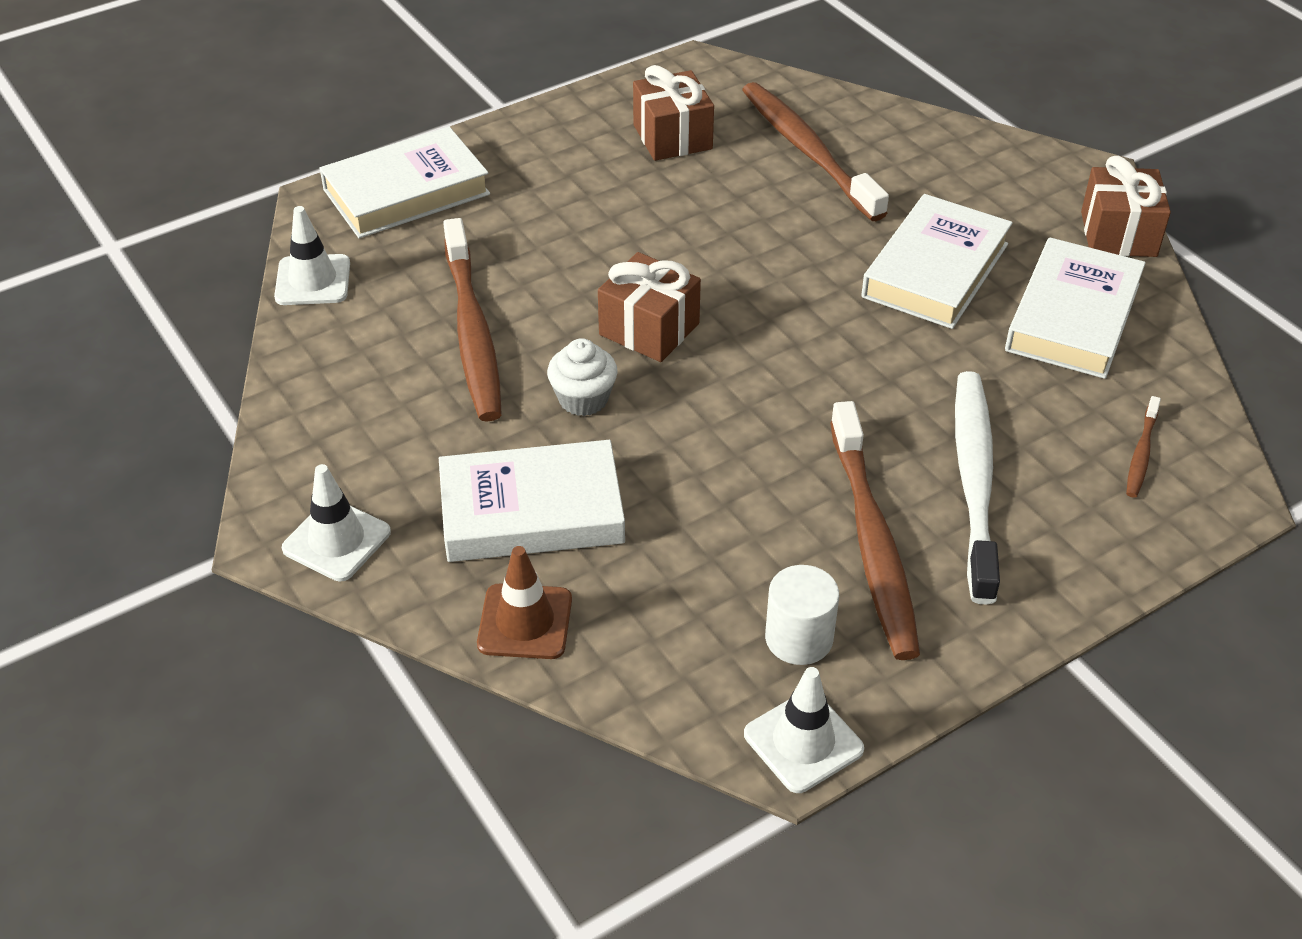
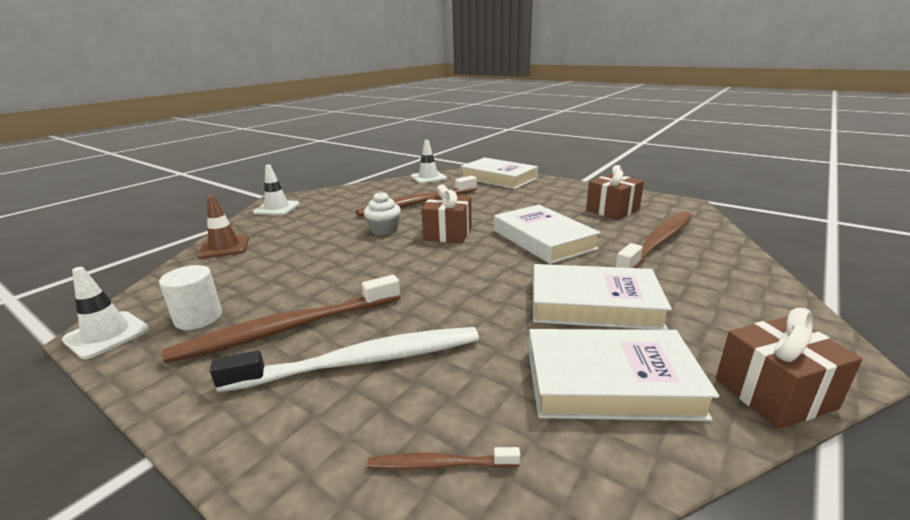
camera: 70 degrees right, 20 degrees down
white book [439,440,625,562] -> white book moved to [494,205,601,264]

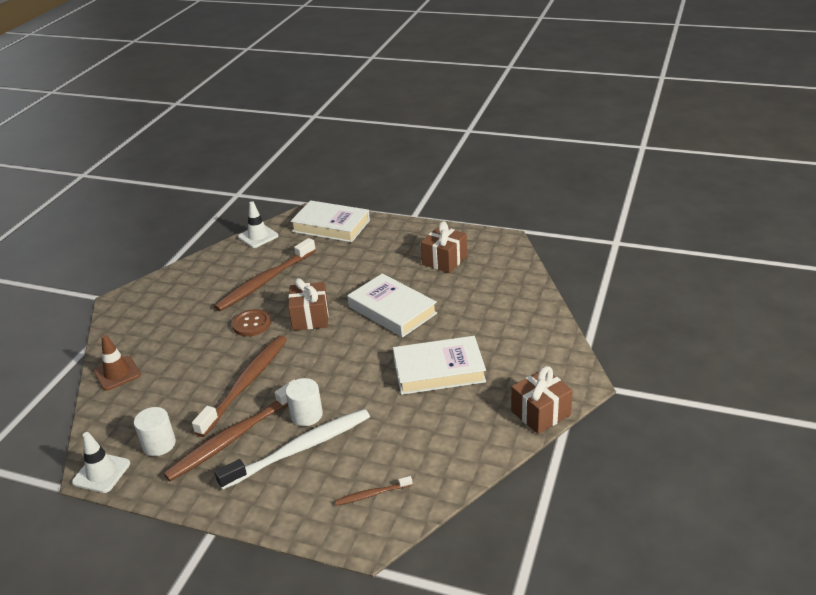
camera: 15 degrees left, 10 degrees up
white traffic cone [253,165,300,215] -> none
white cupcake [364,191,401,235] -> brown button [232,309,271,336]
white book [528,329,719,421] -> none
brown toothbrush [616,211,692,268] -> brown toothbrush moved to [192,335,287,437]
none -> white cylinder [286,378,323,426]

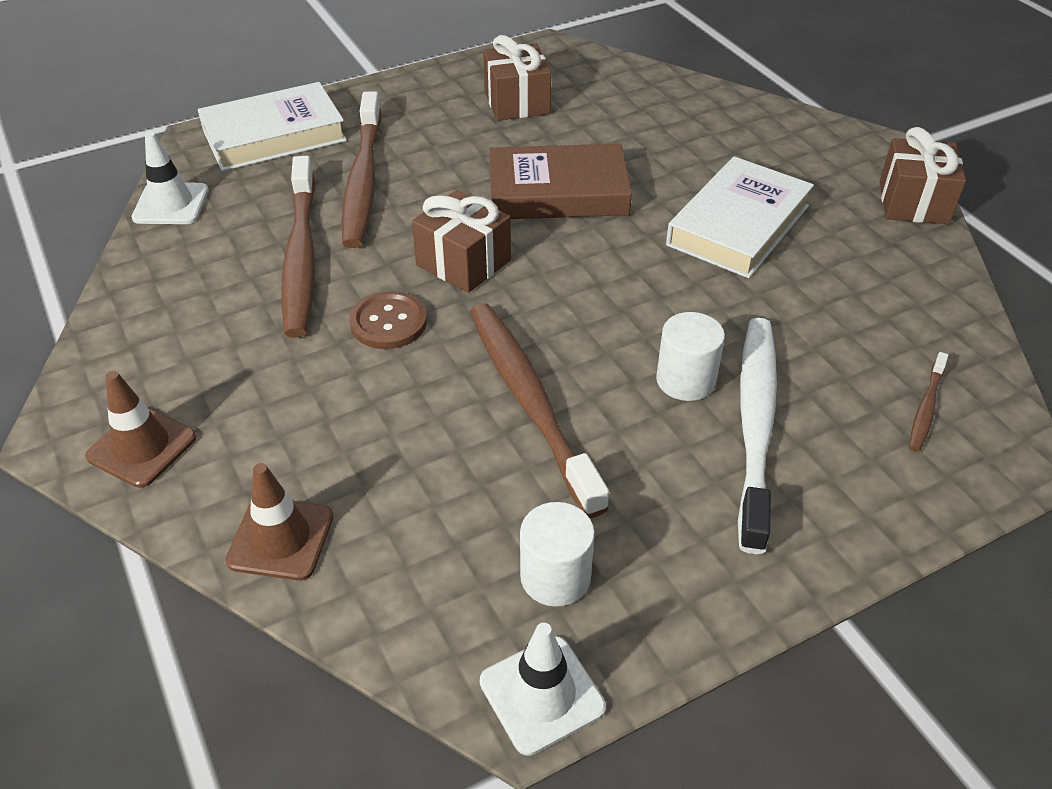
camera: 50 degrees left, 10 degrees up
brown toothbrush [163,379,295,481] -> brown toothbrush moved to [342,91,381,248]
white book [347,273,437,337] -> brown book [489,144,632,219]
none -> brown traffic cone [85,371,196,488]

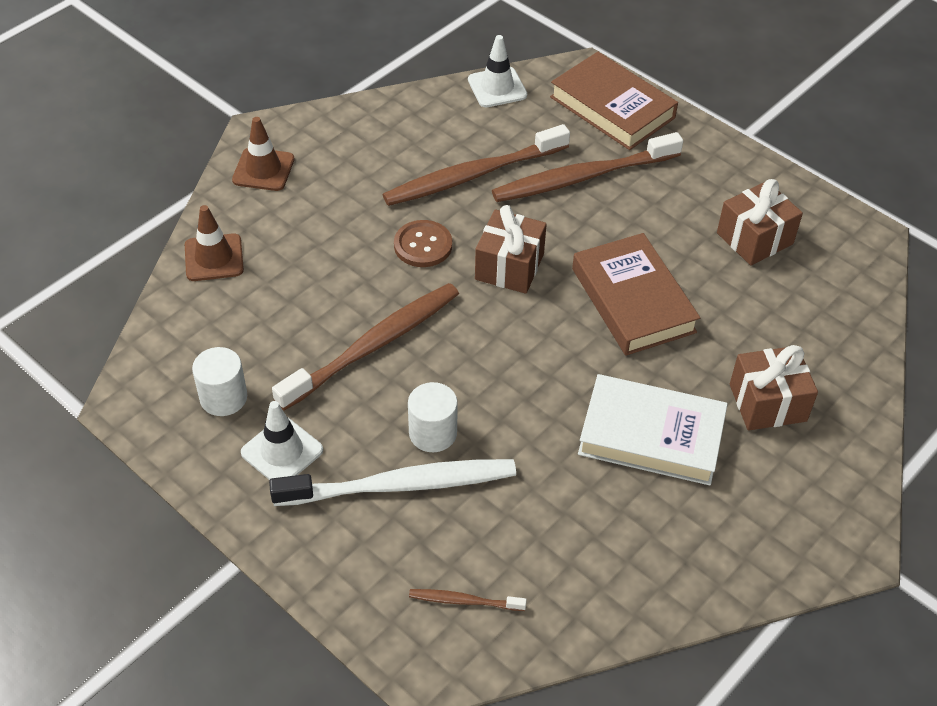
camera: 70 degrees right, 5 degrees up
white book [198,82,347,171] -> brown book [550,52,678,150]
white traffic cone [480,623,606,756] -> white traffic cone moved to [241,401,323,480]
brown gift [879,127,966,225] -> brown gift moved to [730,345,818,430]

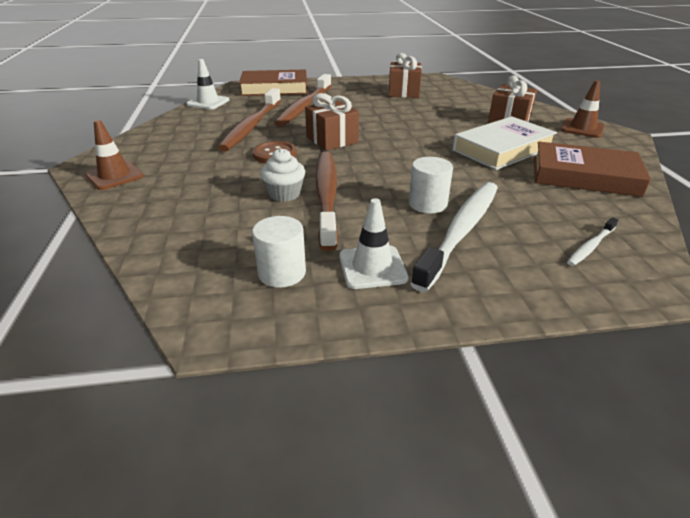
camera: 50 degrees left, 15 degrees down
brown traffic cone [185,205,244,281] -> brown traffic cone moved to [561,80,605,138]
brown toothbrush [409,589,527,611] -> white toothbrush [567,217,618,266]
brown book [572,233,700,356] -> brown book moved to [534,142,651,197]
none -> white cupcake [260,148,305,202]

